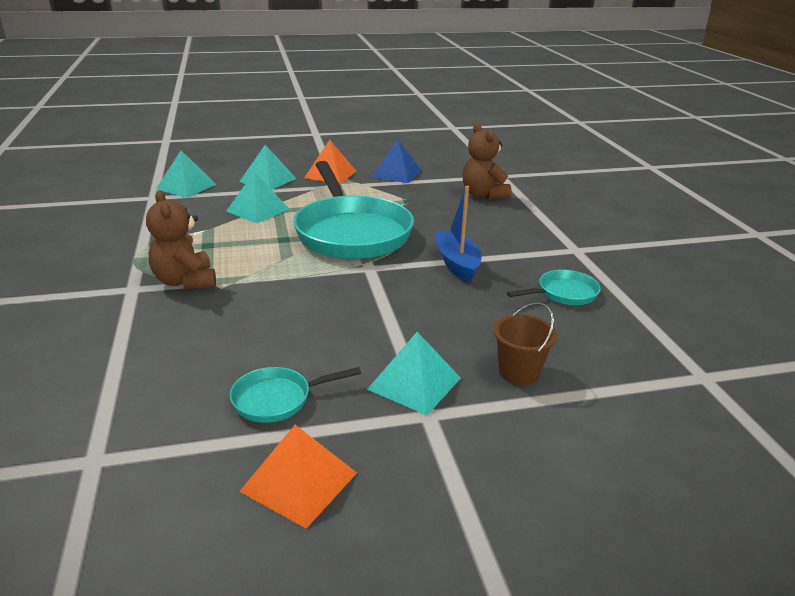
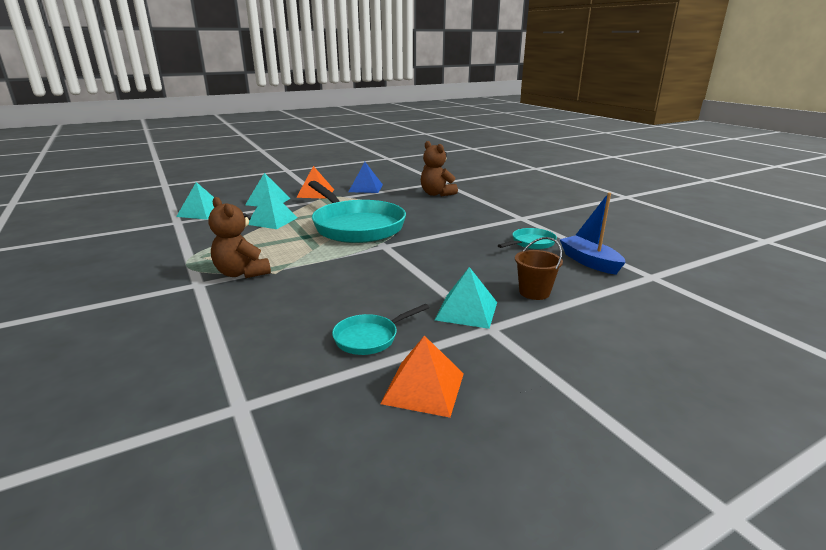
camera: 15 degrees left, 5 degrees down
blue boat [434,186,482,282] -> blue boat moved to [560,193,626,275]

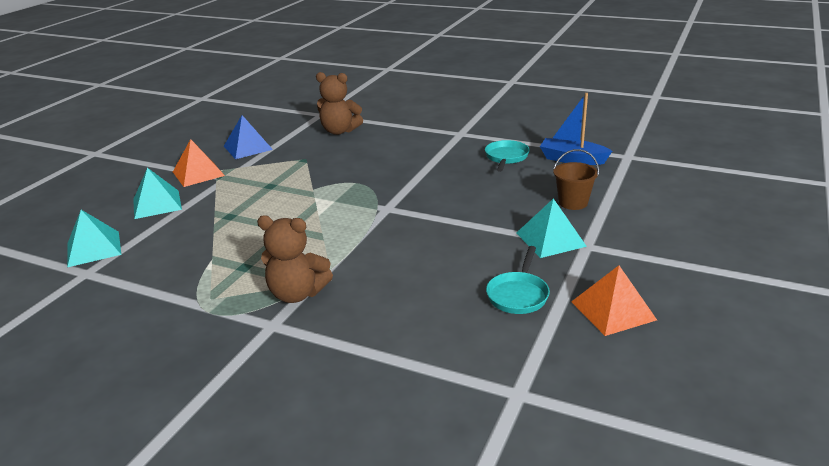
camera: 35 degrees left, 5 degrees up
turquoise pyramid [249,189,298,229] -> none
turquoise pan [308,181,406,243] -> none

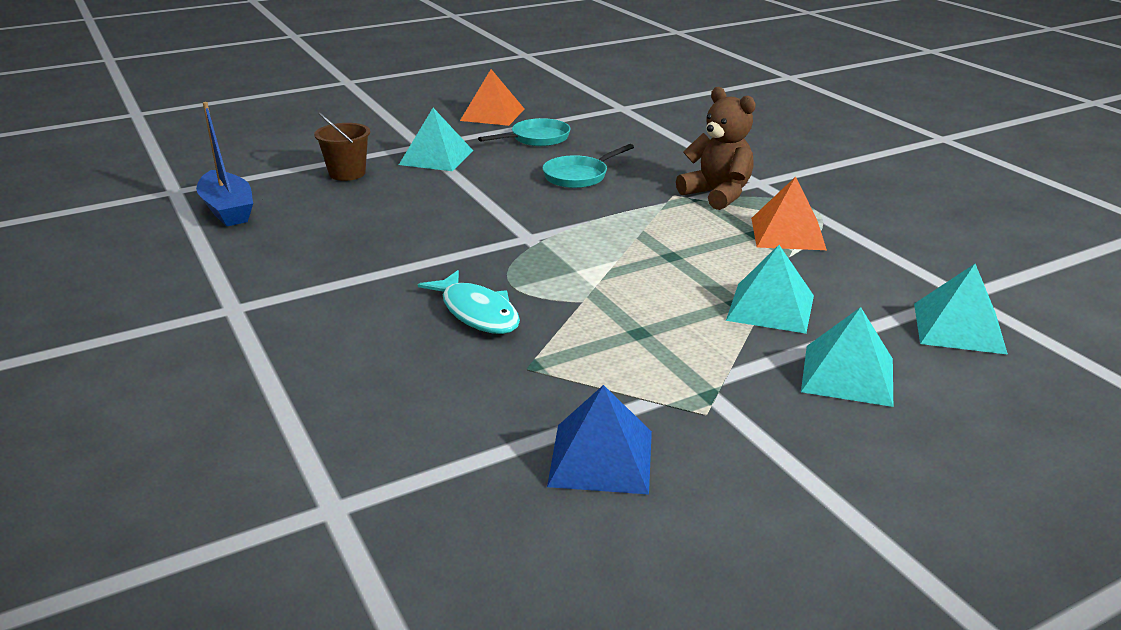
camera: 145 degrees left, 0 degrees up
orange pyramid [173,139,225,187] -> orange pyramid moved to [751,177,827,250]
brown teddy bear [316,72,363,135] -> none
turquoise pan [485,140,530,172] -> turquoise pan moved to [542,144,634,188]
none -> turquoise fish [418,270,520,334]
none -> turquoise pyramid [726,245,814,334]

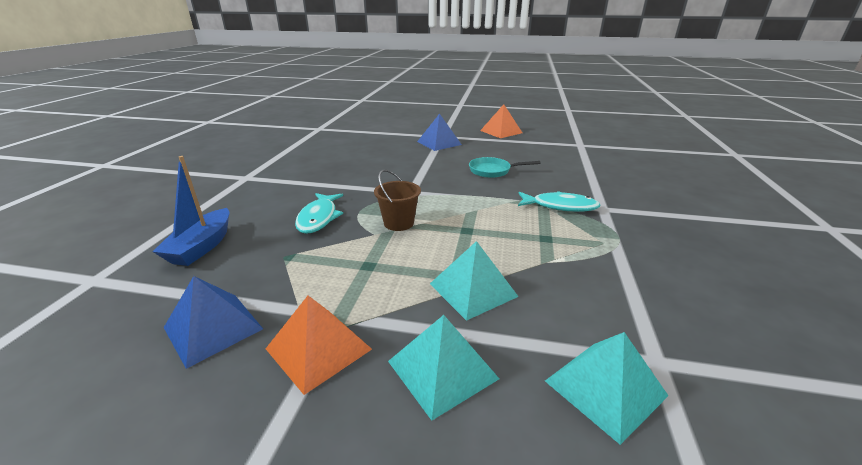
camera: 40 degrees right, 0 degrees up
blue boat [196,102,253,226] -> blue boat moved to [152,156,229,266]
brown bucket [314,112,370,181] -> brown bucket moved to [374,170,421,231]
turquoise pyramid [399,108,473,171] -> blue pyramid [417,113,462,151]
turquoise pan [478,118,570,146] -> none
brown teddy bear [676,87,756,210] -> turquoise fish [518,191,600,212]
orange pyramid [751,177,827,250] -> orange pyramid moved to [266,296,372,395]

